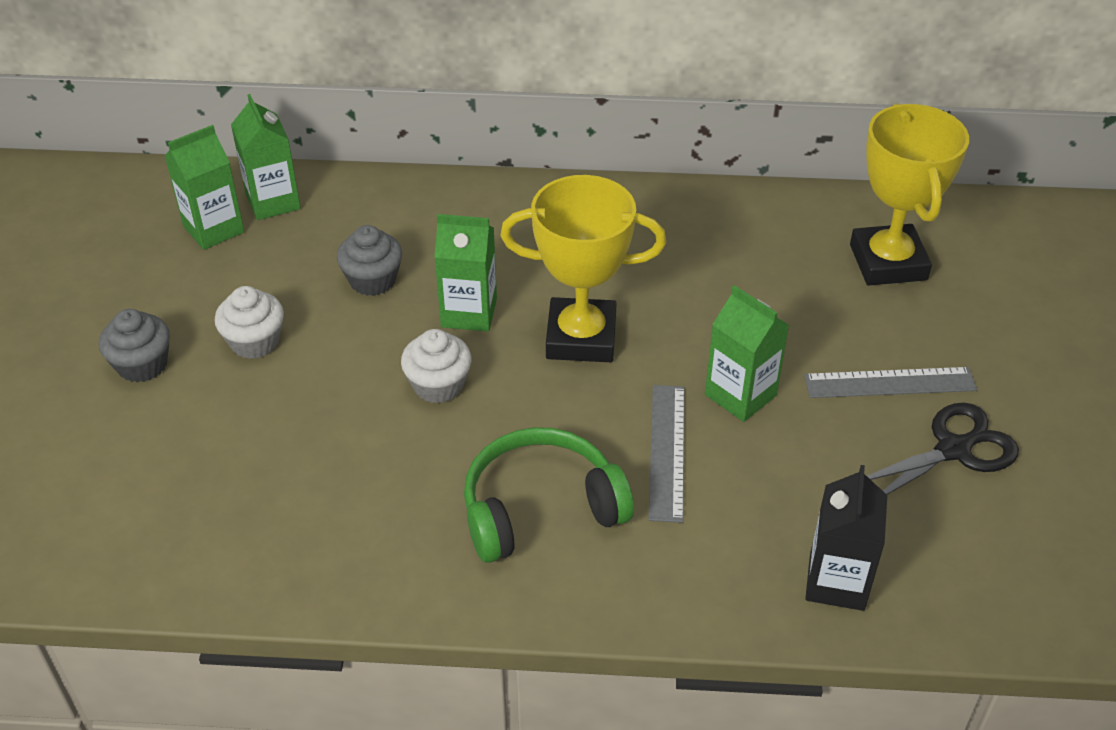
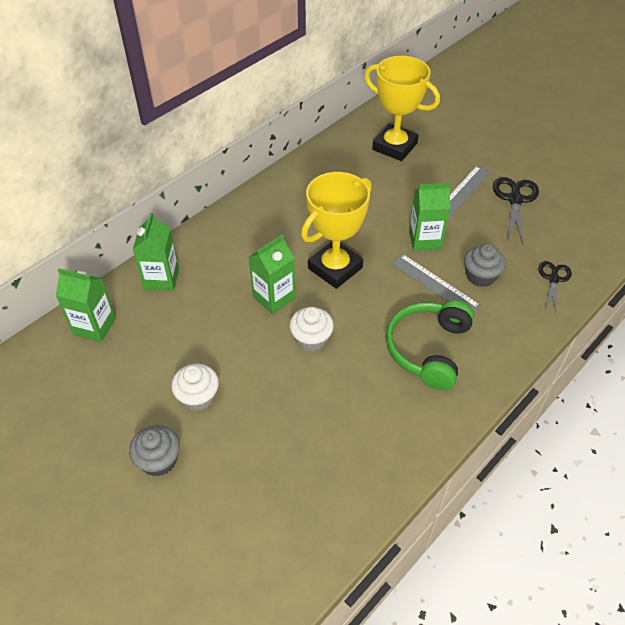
camera: 50 degrees left, 5 degrees up
green carton [165,125,245,250] -> green carton moved to [132,212,179,291]
grey cupcake [337,225,402,296] -> grey cupcake moved to [464,244,506,287]
black carton [805,465,887,611] -> black scissors [538,261,572,313]

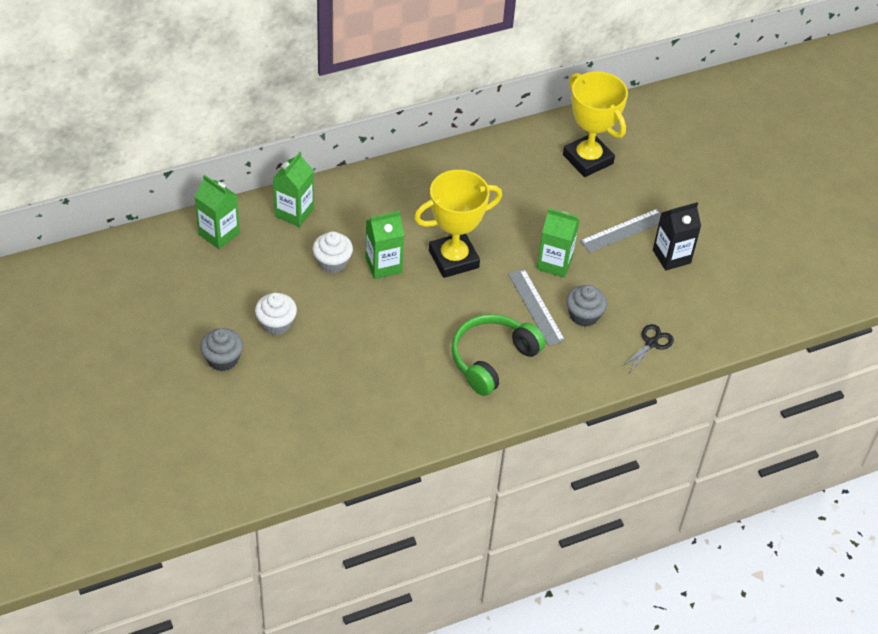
camera: 20 degrees right, 0 degrees up
white cupcake [289,307,334,351] -> white cupcake moved to [313,231,353,273]
black scissors [493,177,539,244] -> black carton [653,202,701,270]

